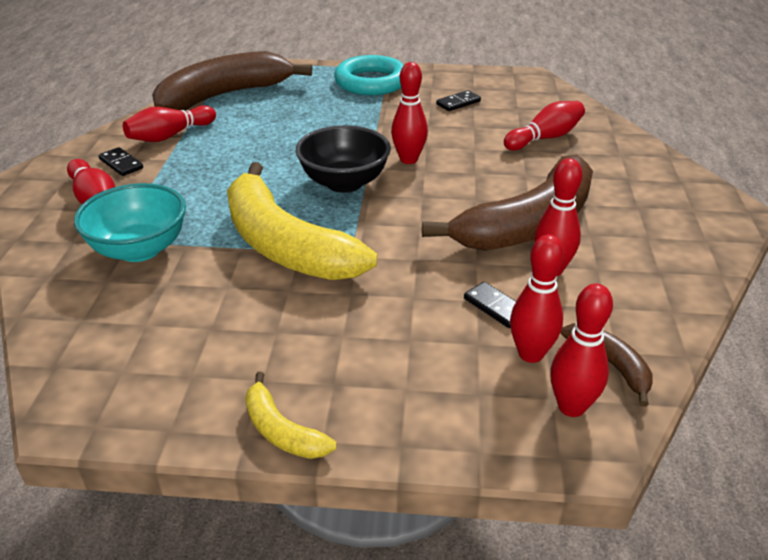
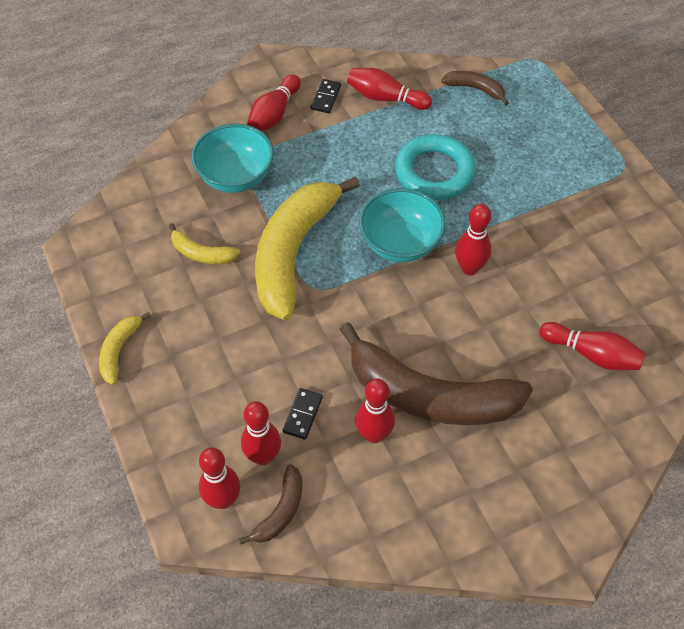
camera: 60 degrees right, 20 degrees up
brown banana [152,51,312,111] -> brown banana [441,71,509,106], size x0.44
black bowl [295,125,391,193] -> turquoise bowl [359,188,446,262]
turquoise ring [334,55,404,95] -> turquoise ring moved to [395,134,476,200]
black domino [436,90,481,111] -> none
none -> yellow banana [169,223,240,264]

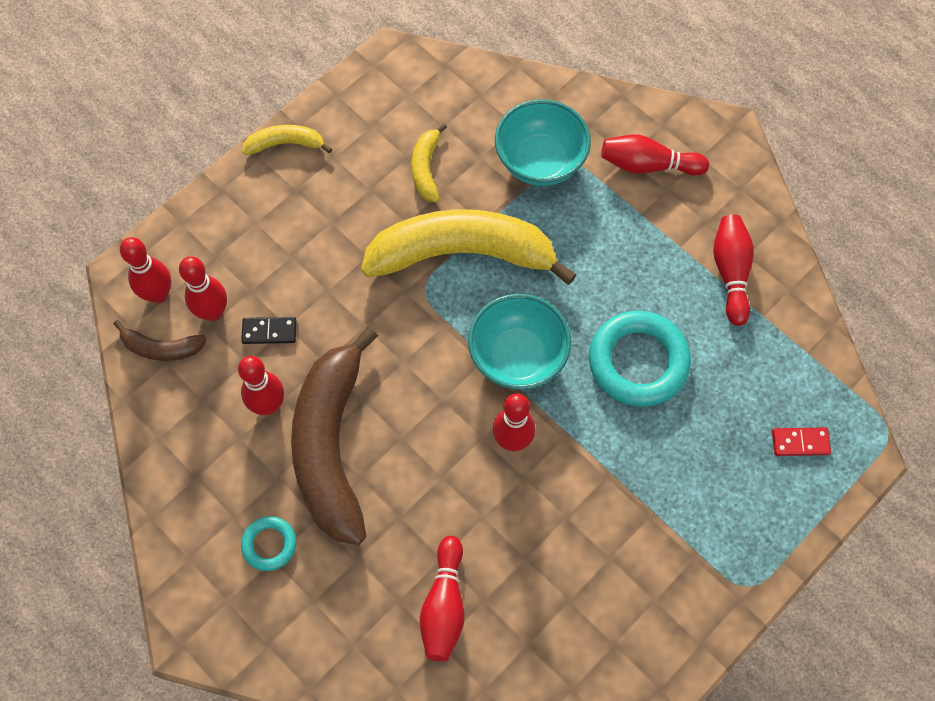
camera: 70 degrees right, 10 degrees up
black domino [311,79,341,113] -> none
brown banana [441,71,509,106] -> none
none -> turquoise ring [241,516,296,571]
none -> red domino [772,428,831,456]

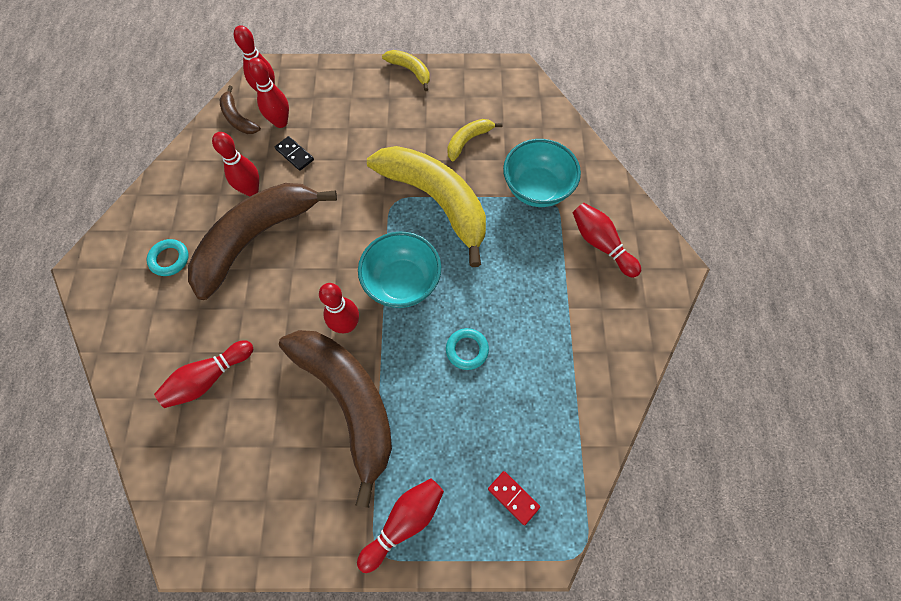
camera: 45 degrees right, 0 degrees up
turquoise ring [589,311,691,407] -> turquoise ring [446,328,489,370], size x0.51
red bowling pin [713,215,754,326] -> red bowling pin moved to [357,478,444,573]
none -> brown banana [279,330,392,508]

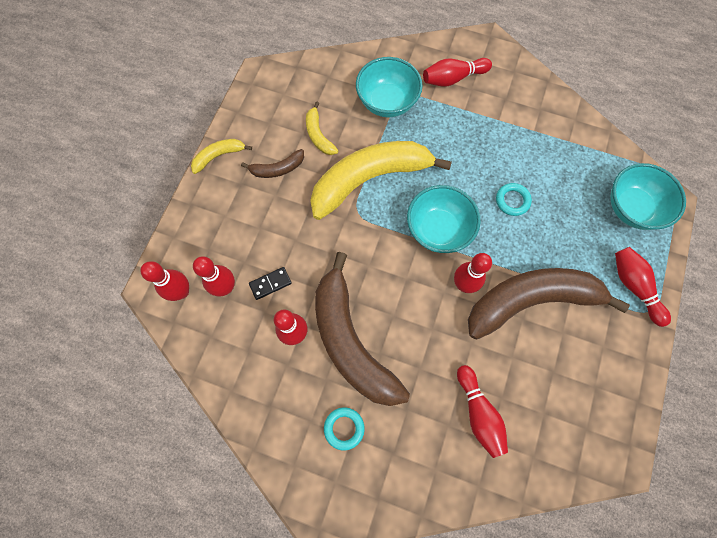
camera: 70 degrees left, 5 degrees up
brown banana [220,86,261,134] -> brown banana moved to [241,149,304,178]
red domino [488,471,540,525] -> turquoise bowl [610,163,686,230]

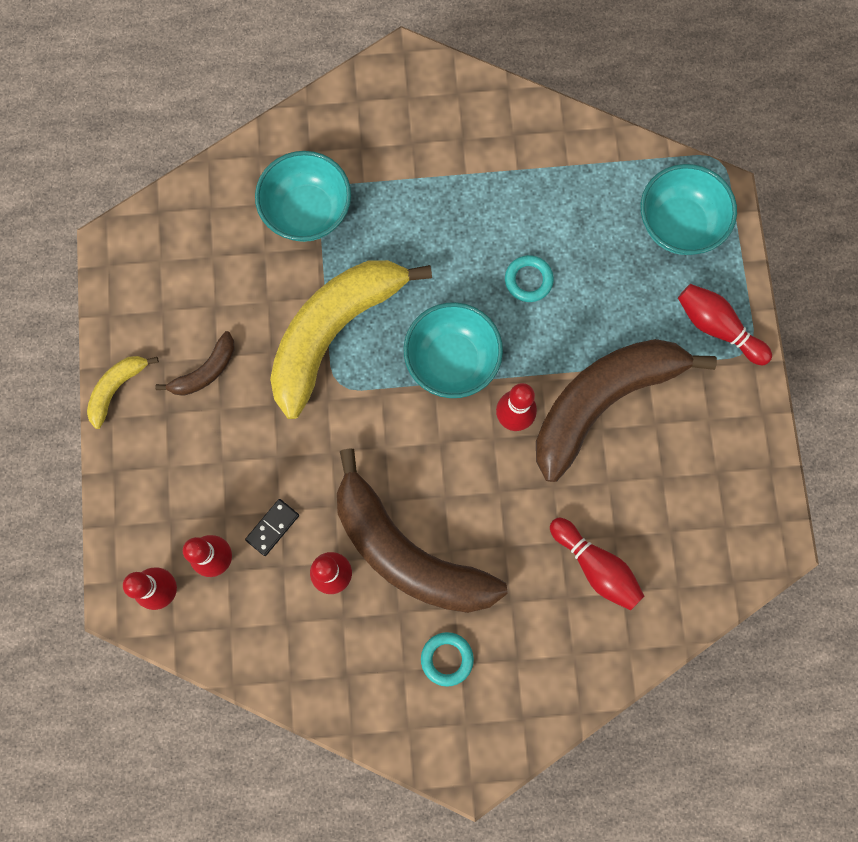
camera: 25 degrees left, 5 degrees up
yellow banana [306,101,338,155] -> none
red bowling pin [423,58,492,87] -> none

